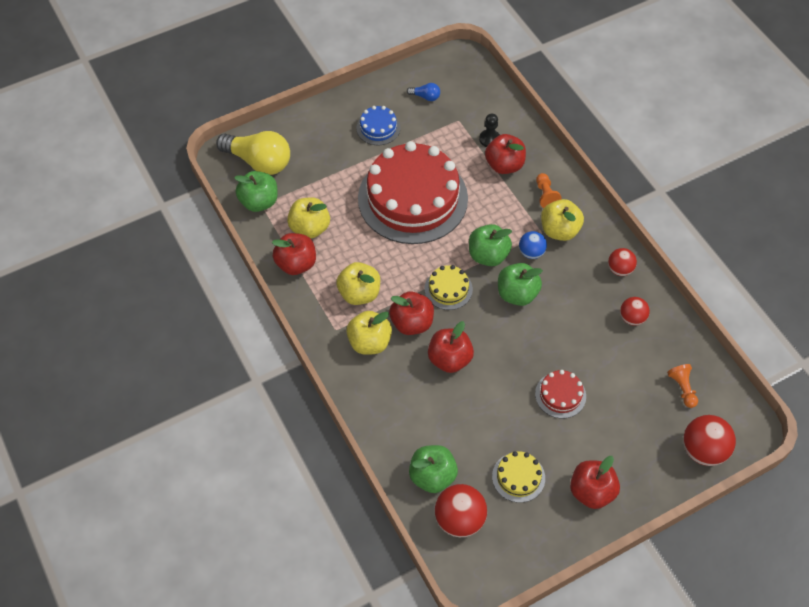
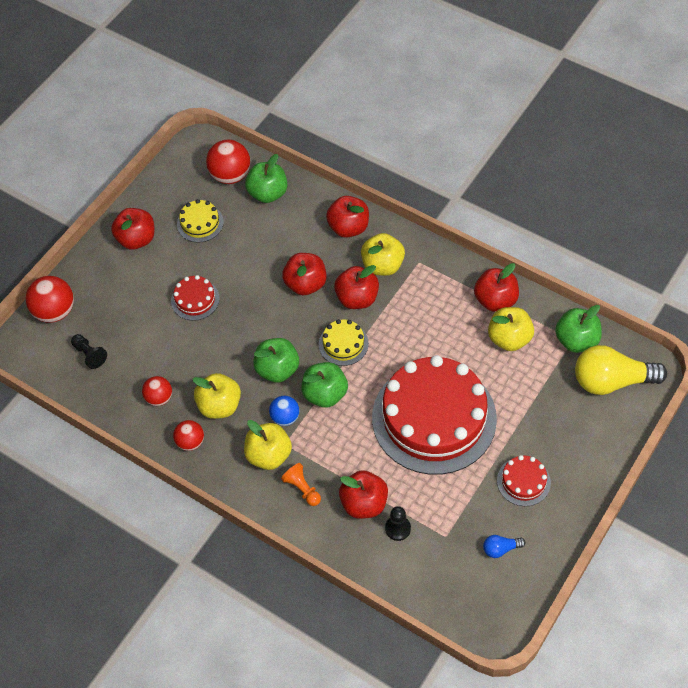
camera: 155 degrees right, 0 degrees up
yellow apple [336,262,380,305] -> yellow apple moved to [193,373,241,419]
blue cake [356,106,400,145] -> red cake [497,455,551,506]
orange pawn [667,364,698,408] -> black pawn [71,334,107,369]
none -> red apple [326,196,369,238]

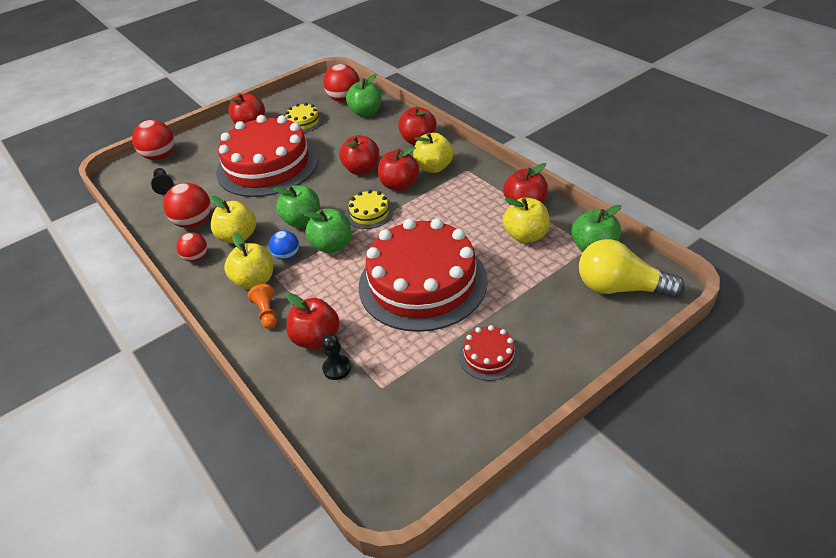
camera: 20 degrees right, 15 degrees down
red ball [142,376,172,406] -> red ball [163,183,211,228], size x1.63
red cake [171,275,220,321] -> red cake [216,115,319,197], size x2.40
blue light bulb [483,535,526,558] -> none

